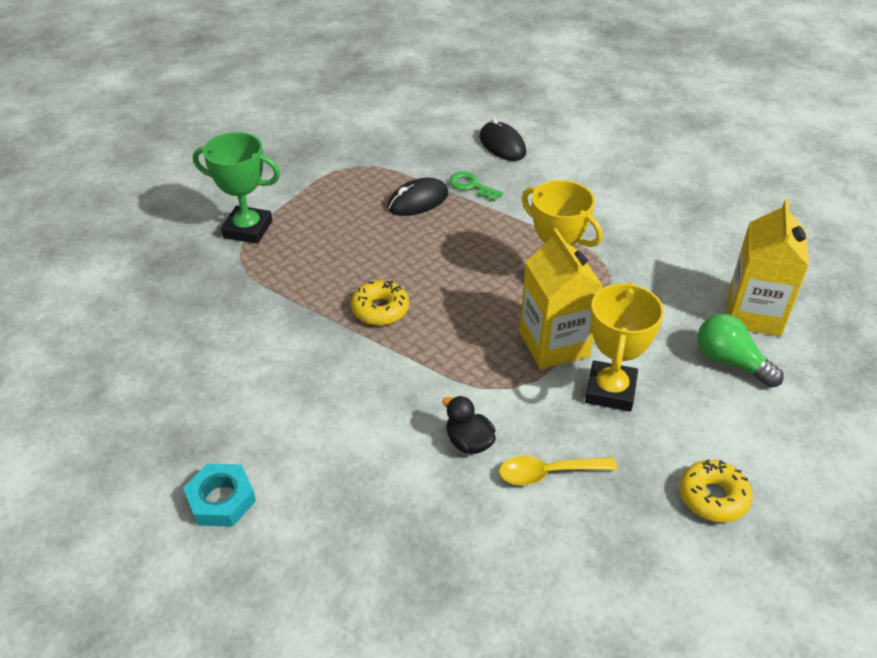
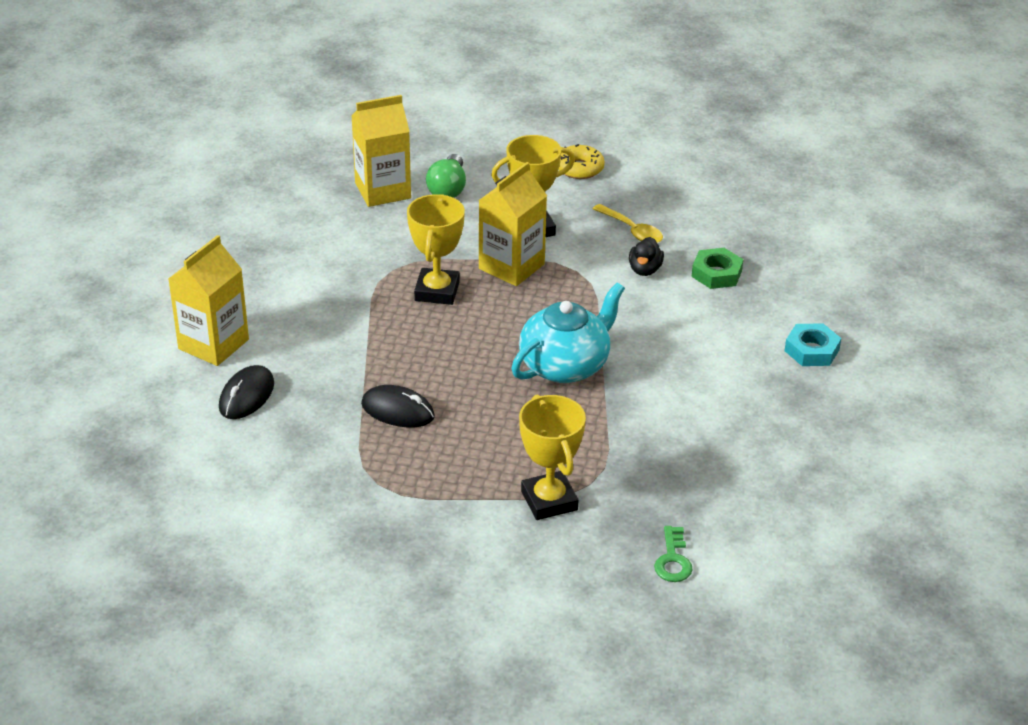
camera: 125 degrees left, 5 degrees down
green trophy [193,132,280,244] -> yellow trophy [519,394,586,520]
yellow donut [351,280,409,325] -> turquoise teapot [511,283,625,383]
green key [449,172,503,202] -> green key moved to [654,526,693,582]
none -> yellow carton [168,235,249,366]
none -> green nut [692,248,743,289]

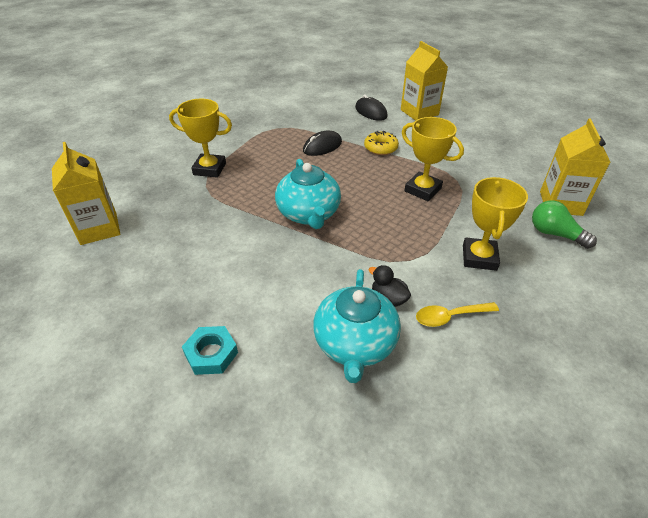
camera: 120 degrees right, 5 degrees up
yellow carton [478,162,547,286] -> yellow carton moved to [52,142,120,245]
yellow donut [558,144,605,179] -> yellow donut moved to [364,131,399,155]
green key [654,526,693,582] -> none
green nut [692,248,743,289] -> turquoise teapot [313,269,401,383]

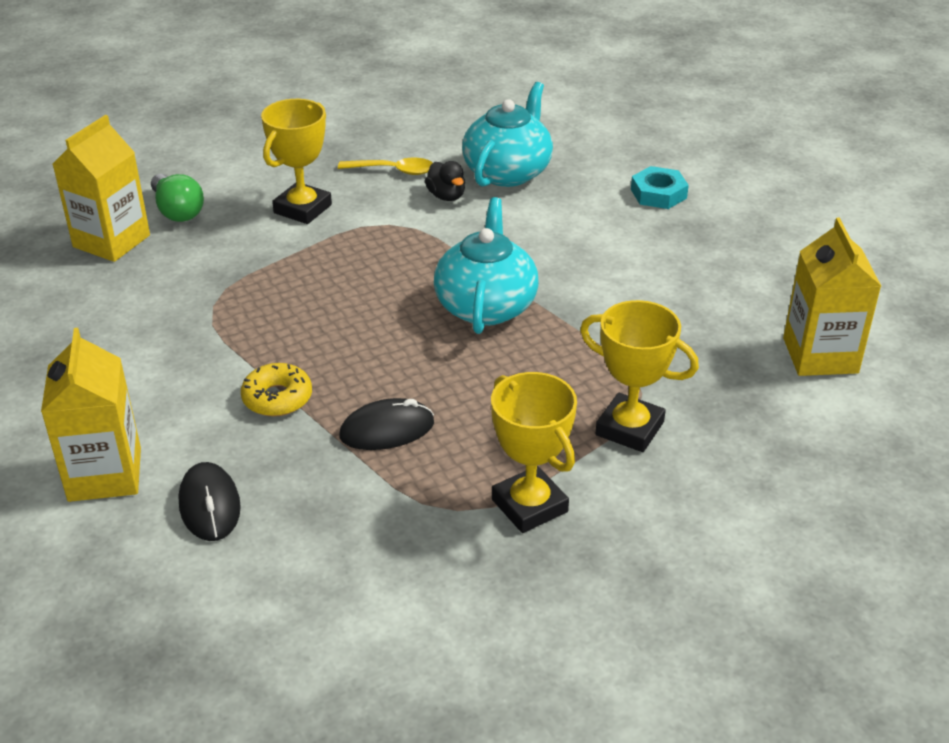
camera: 160 degrees left, 5 degrees down
yellow trophy [402,117,464,201] -> yellow trophy moved to [491,372,577,533]

